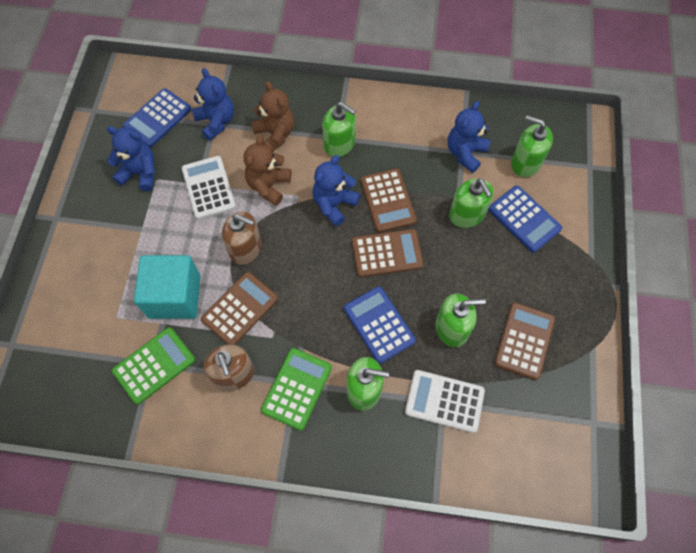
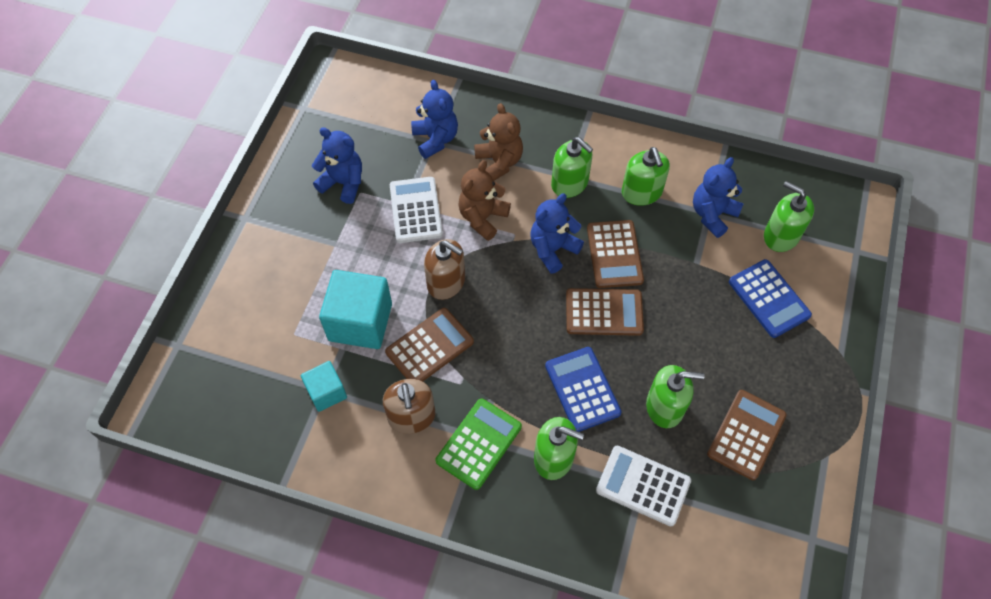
camera: 10 degrees right, 5 degrees down
green calculator [112,327,195,405] -> turquoise cube [301,361,347,412]
blue calculator [123,88,192,147] -> none
green soap dispenser [449,178,494,228] -> green soap dispenser moved to [622,147,670,206]

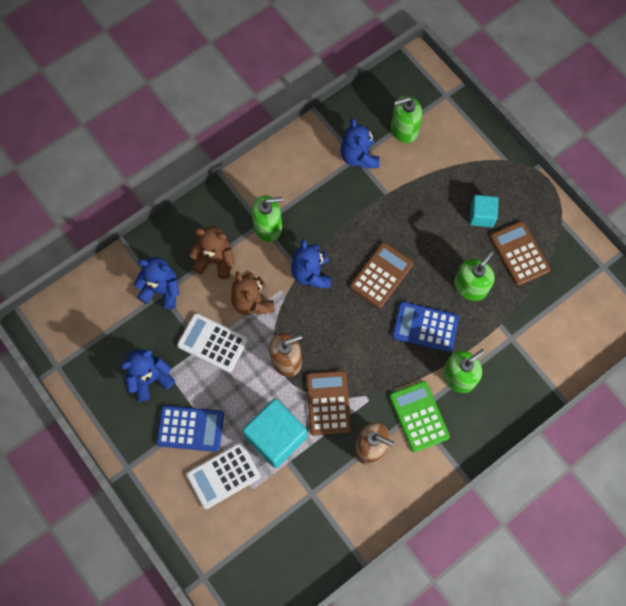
camera: 55 degrees left, 10 degrees up
turquoise cube [301,361,347,412] -> turquoise cube moved to [470,195,499,227]
brown calculator [587,220,644,288] -> none
white calculator [596,445,691,526] -> white calculator moved to [186,442,260,509]
green soap dispenser [622,147,670,206] -> none
blue calculator [729,259,812,338] -> blue calculator moved to [156,405,224,452]

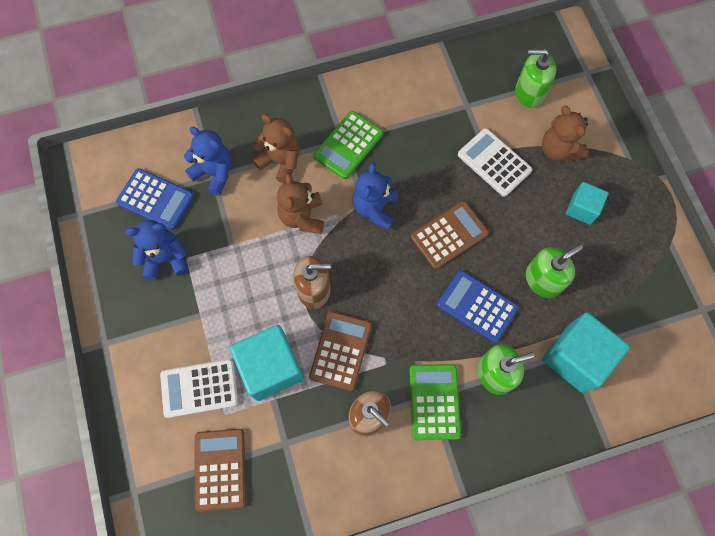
camera: 20 degrees right, 0 degrees up
blue calculator [156,405,224,452] -> blue calculator moved to [116,168,194,230]
white calculator [177,313,248,372] -> white calculator moved to [458,128,532,197]
green soap dispenser [252,195,283,242] -> green calculator [313,111,383,179]
blue teddy bear [340,118,379,168] -> none
brown calculator [490,221,551,286] -> brown calculator moved to [195,429,246,512]
none -> brown teddy bear [542,106,589,162]
none -> turquoise cube [542,312,630,393]

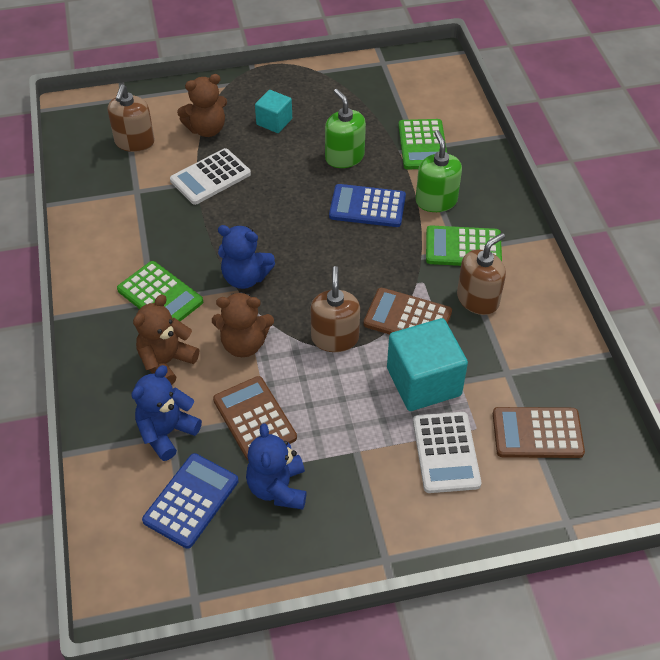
camera: 85 degrees left, 20 degrees down
brown calculator [411,201,489,269] -> brown calculator moved to [213,376,297,460]
blue calculator [437,270,519,343] -> blue calculator turned 60 degrees clockwise [329,184,406,227]
green soap dispenser [515,49,556,108] -> brown soap dispenser [108,85,155,152]
turquoise cube [542,312,630,393] -> green calculator [399,119,447,169]

